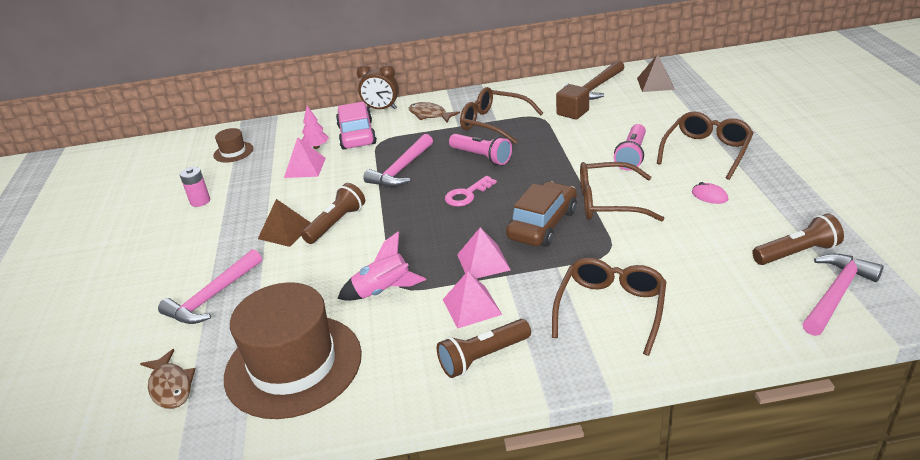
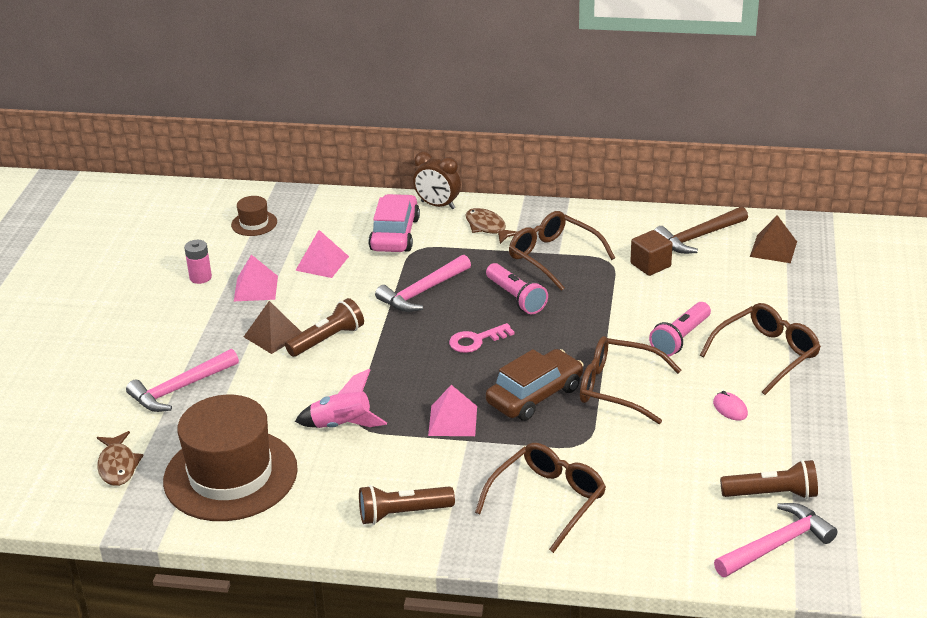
camera: 15 degrees right, 0 degrees up
pink tree [302,106,329,149] -> none
pink pyramid [443,271,502,329] -> pink pyramid moved to [234,254,278,301]

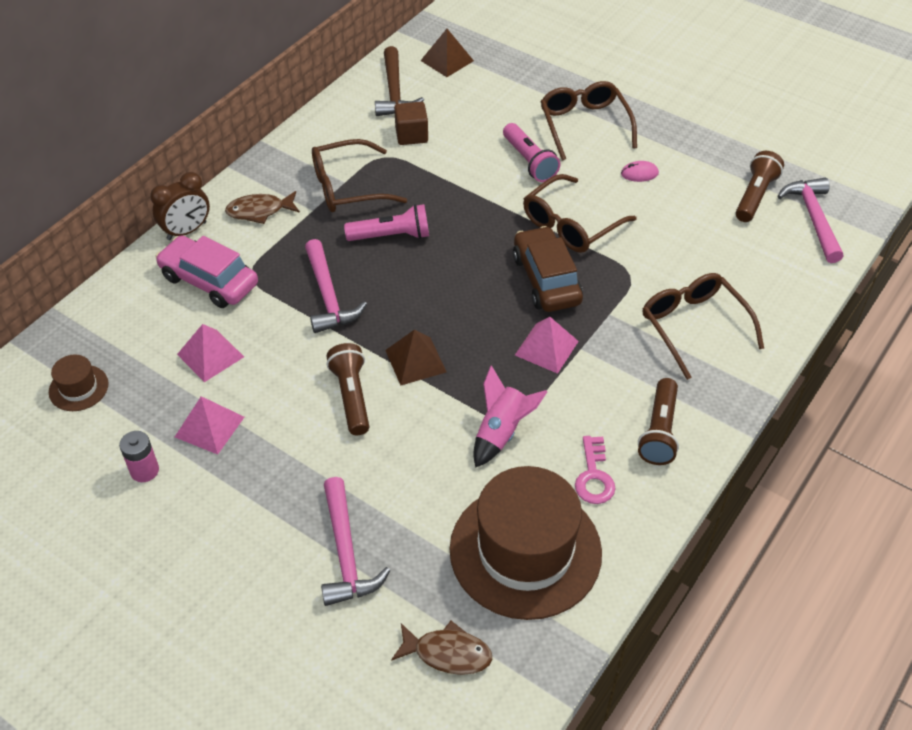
camera: 65 degrees left, 15 degrees up
brown pyramid [244,301,301,354] -> brown pyramid moved to [385,330,446,385]
pink key [449,323,515,353] -> pink key moved to [575,436,616,504]

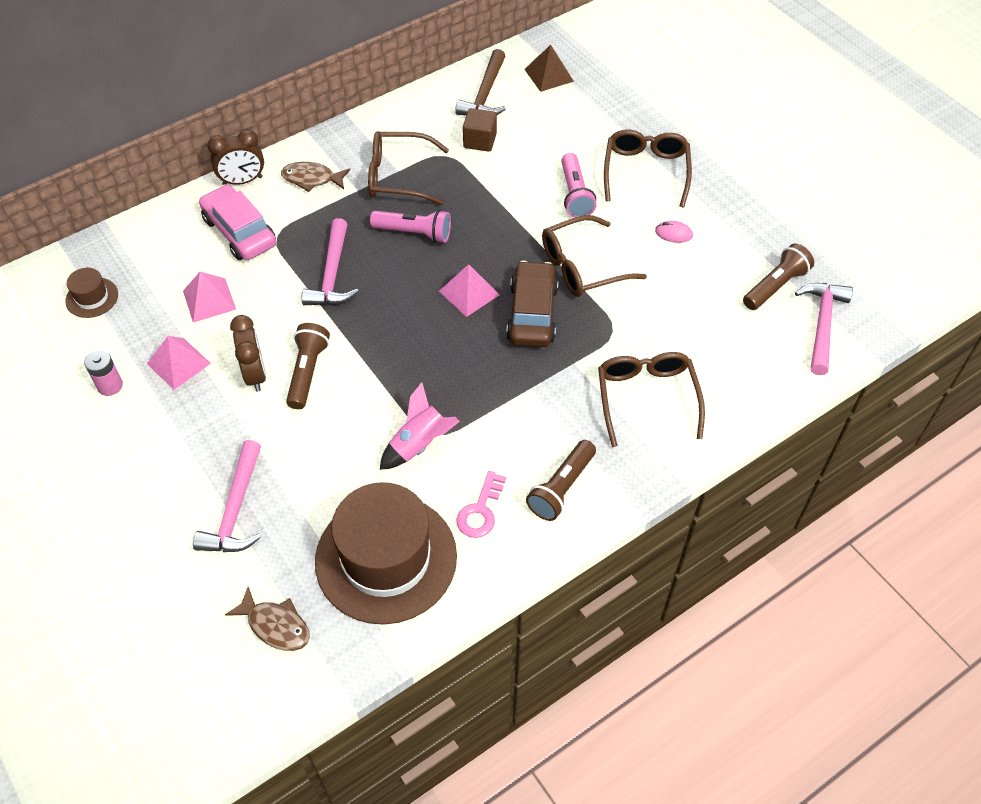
camera: 20 degrees right, 5 degrees up
brown pyramid [385,330,446,385] -> none
pink pyramid [515,317,579,374] -> pink pyramid moved to [439,264,500,317]
none -> brown clock [230,315,266,392]

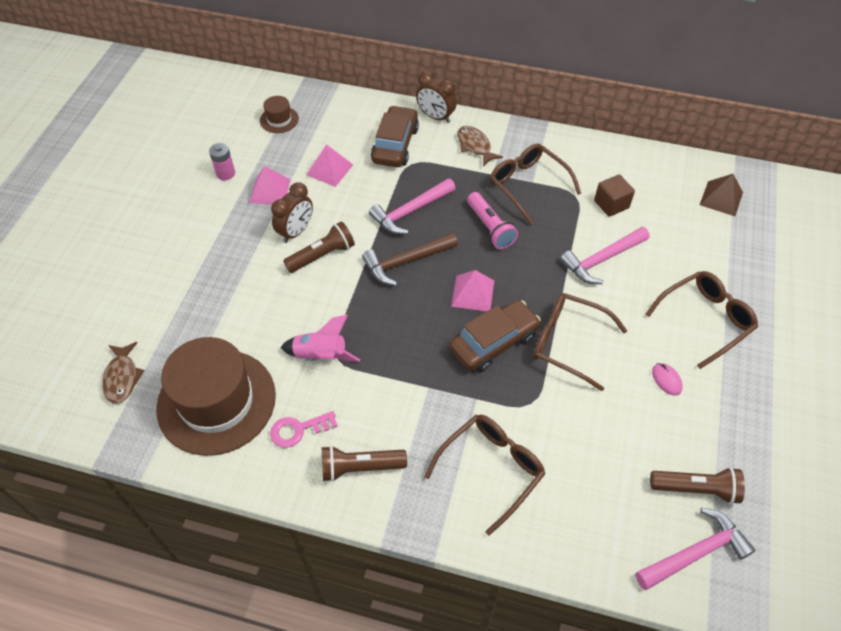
camera: 50 degrees right, 0 degrees up
pink hammer [193,440,261,552] -> pink hammer moved to [560,227,650,284]
pink car [199,184,276,260] -> brown car [371,105,419,167]
brown hammer [455,49,506,115] -> brown hammer moved to [362,233,458,286]
pink flashlight [561,153,597,218] -> none

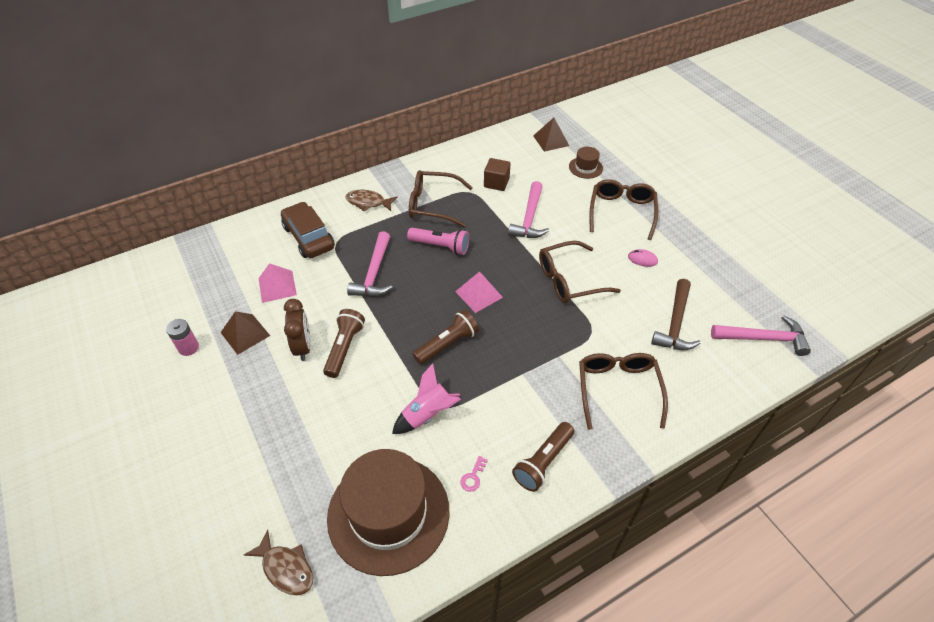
camera: 45 degrees left, 5 degrees down
pink pyramid [249,166,291,205] -> brown pyramid [220,311,270,355]
brown hat [260,96,299,133] -> brown hat moved to [569,147,603,179]
pink key [270,411,338,448] -> pink key [460,456,488,492], size x0.60
brown hammer [362,233,458,286] -> brown hammer moved to [651,279,701,350]
brown clock [416,71,457,123] -> none
brown car [449,300,541,372] -> none
pink hammer [636,508,755,590] -> pink hammer turned 75 degrees clockwise [711,315,811,356]
brown flashlight [650,467,745,504] -> brown flashlight moved to [413,310,479,364]

